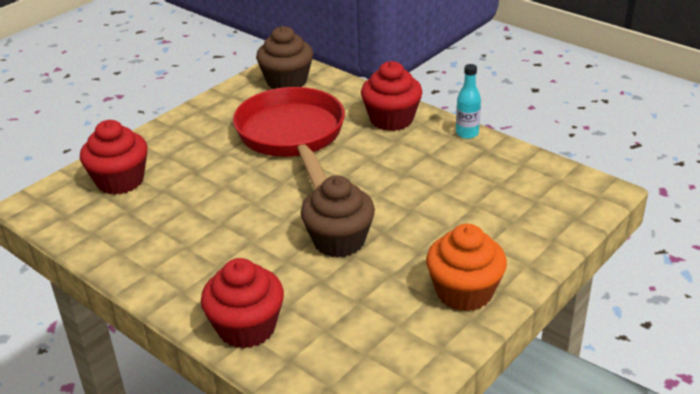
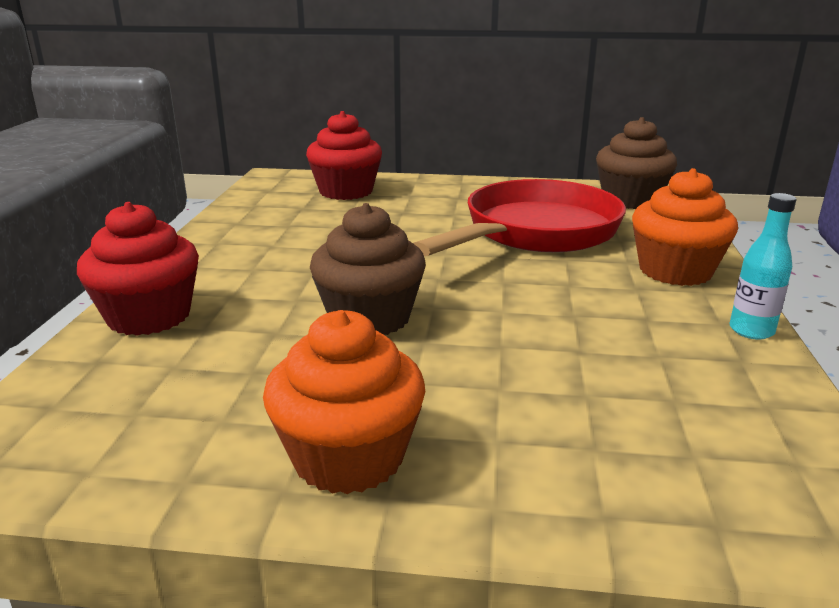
camera: 55 degrees right, 10 degrees down
red cupcake [361,61,422,131] -> orange cupcake [632,168,738,286]

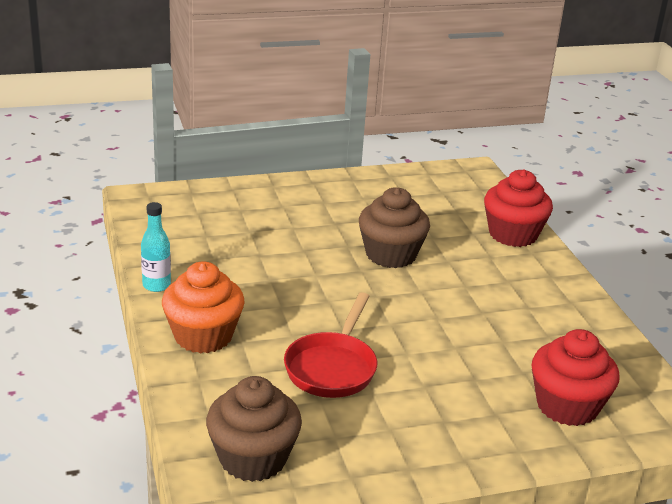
camera: 155 degrees right, 5 degrees up
orange cupcake [263,310,425,494] -> none
red pan [413,179,626,256] -> red pan [284,292,377,398], size x0.62

